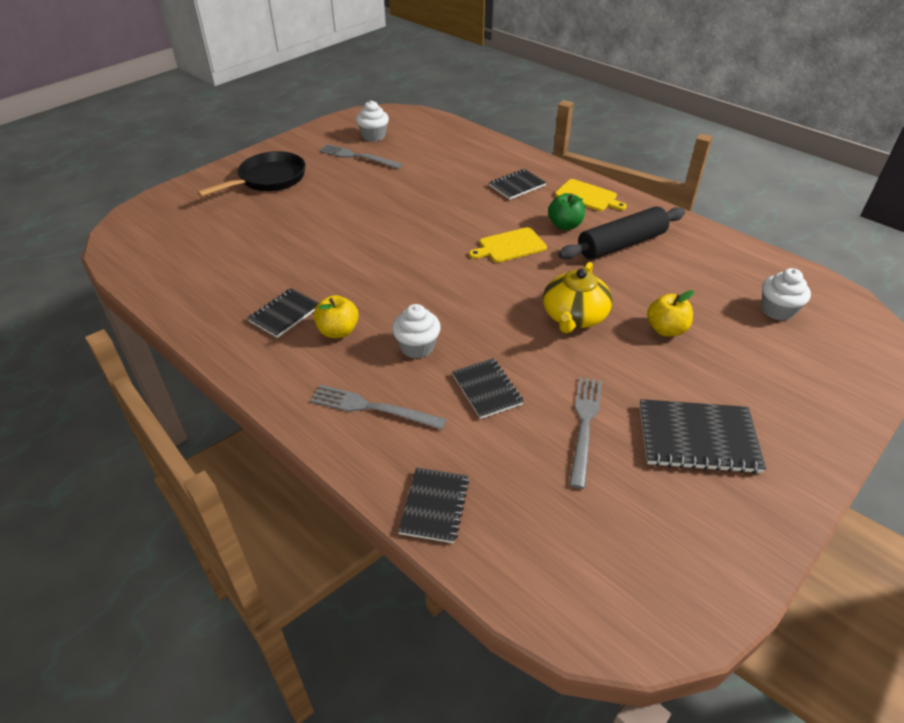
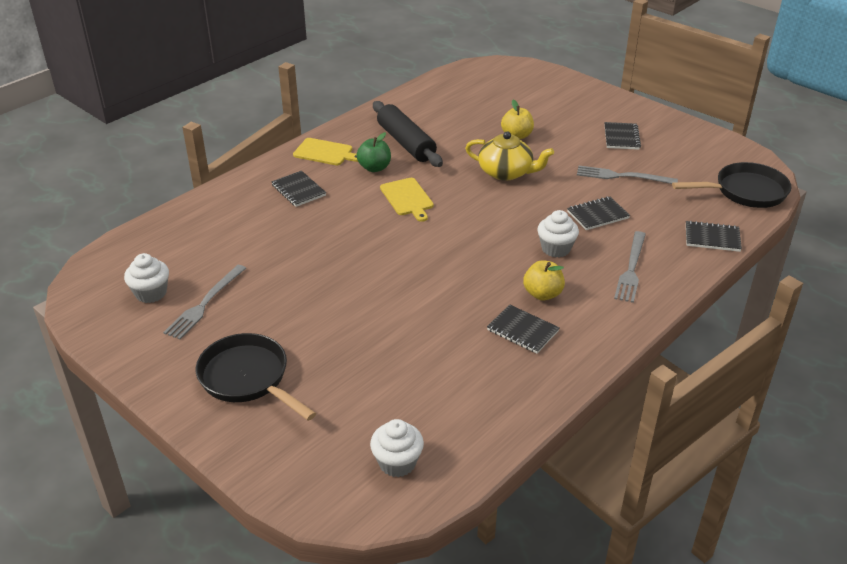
camera: 90 degrees left, 5 degrees down
yellow cutting board [555,179,627,211] -> yellow cutting board turned 75 degrees clockwise [293,138,358,165]
black notebook [639,399,766,474] -> black notebook [604,122,641,150], size x0.64
white cupcake [761,268,811,321] -> white cupcake moved to [370,419,424,477]
none -> black pan [672,162,791,208]

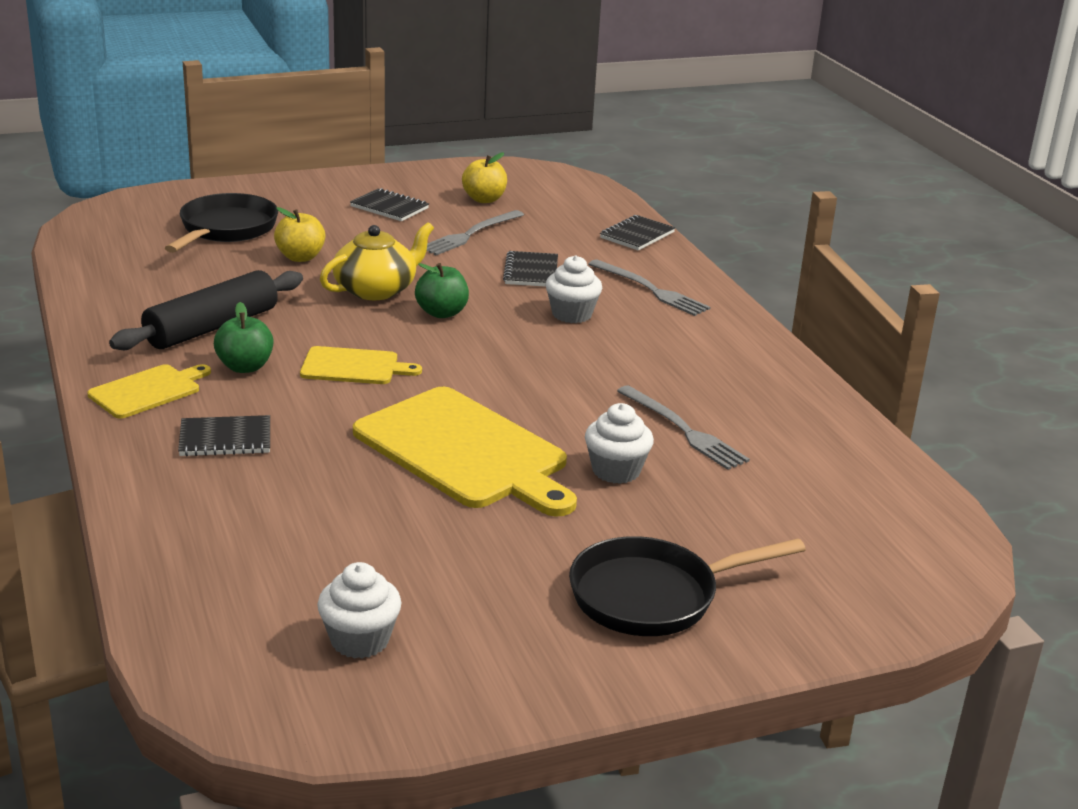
camera: 65 degrees left, 10 degrees down
grey fork [163,265,246,340] -> grey fork moved to [617,385,750,470]
white cupcake [370,419,424,477] -> white cupcake moved to [585,403,654,484]
black rolling pin [373,101,443,167] -> black rolling pin turned 45 degrees counterclockwise [109,270,303,350]
black notebook [487,304,560,354] -> none
yellow apple [523,260,565,301] -> yellow apple moved to [462,152,507,203]
black pan [672,162,791,208] -> black pan moved to [165,193,278,253]
none -> yellow cutting board [353,387,577,517]
none -> green apple [415,263,469,318]

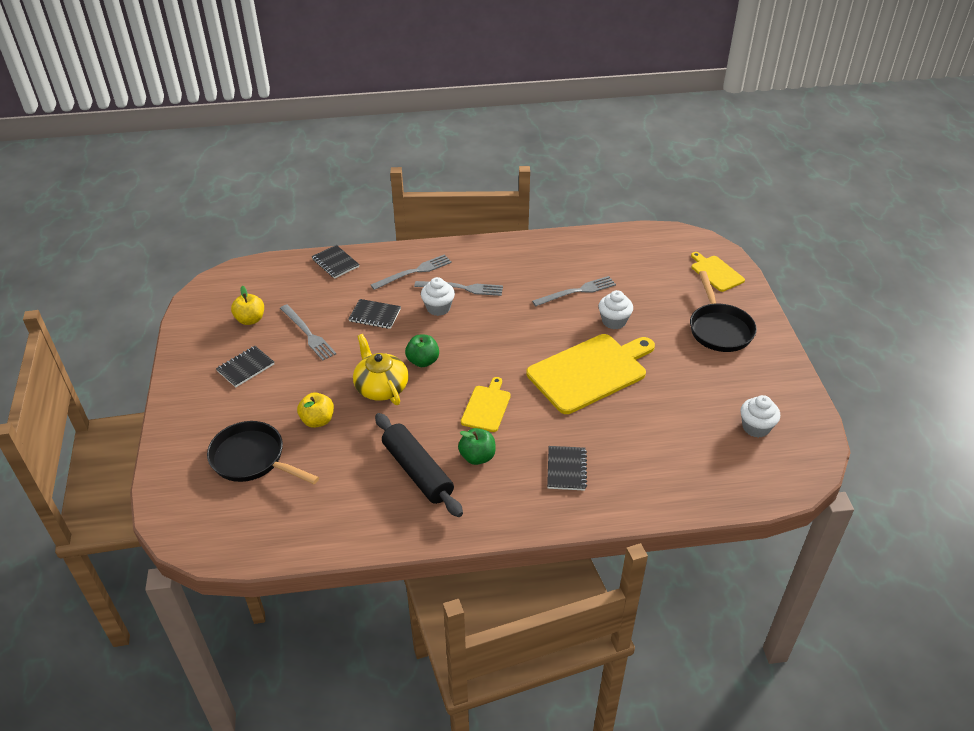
camera: 75 degrees left, 15 degrees up
yellow cutting board [87,364,211,418] -> yellow cutting board moved to [691,252,745,292]
none -> grey fork [414,281,503,296]

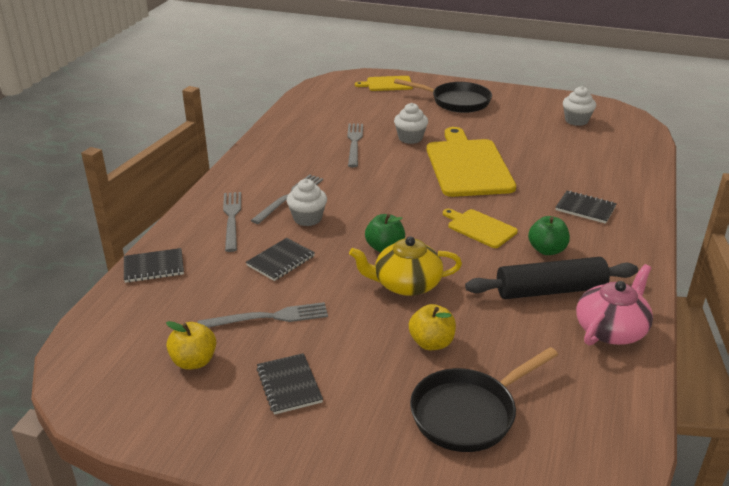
camera: 65 degrees left, 10 degrees down
none -> pink teapot [576,264,653,345]

